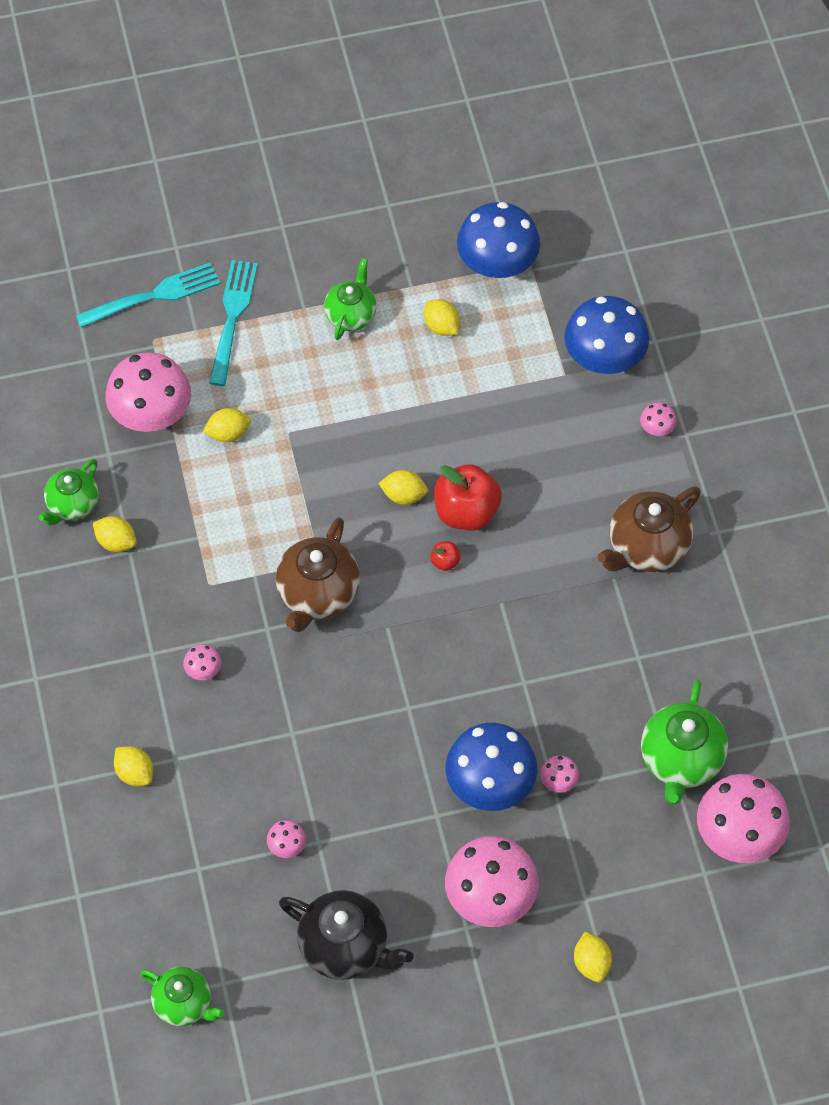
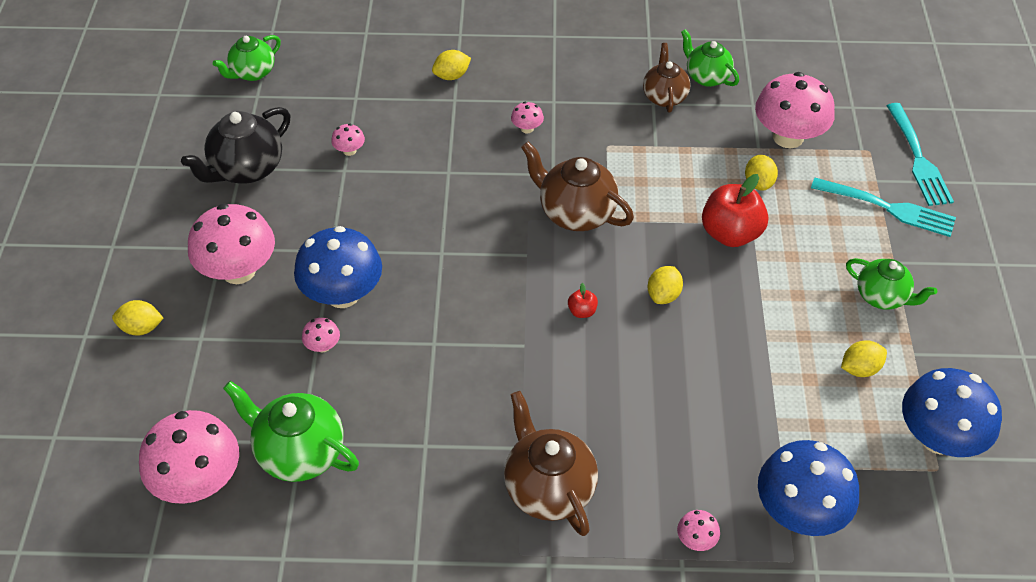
camera: 105 degrees right, 10 degrees down
yellow lemon [93,516,137,552] -> brown teapot [643,43,690,113]
red apple [434,464,502,531] -> red apple moved to [702,174,768,247]

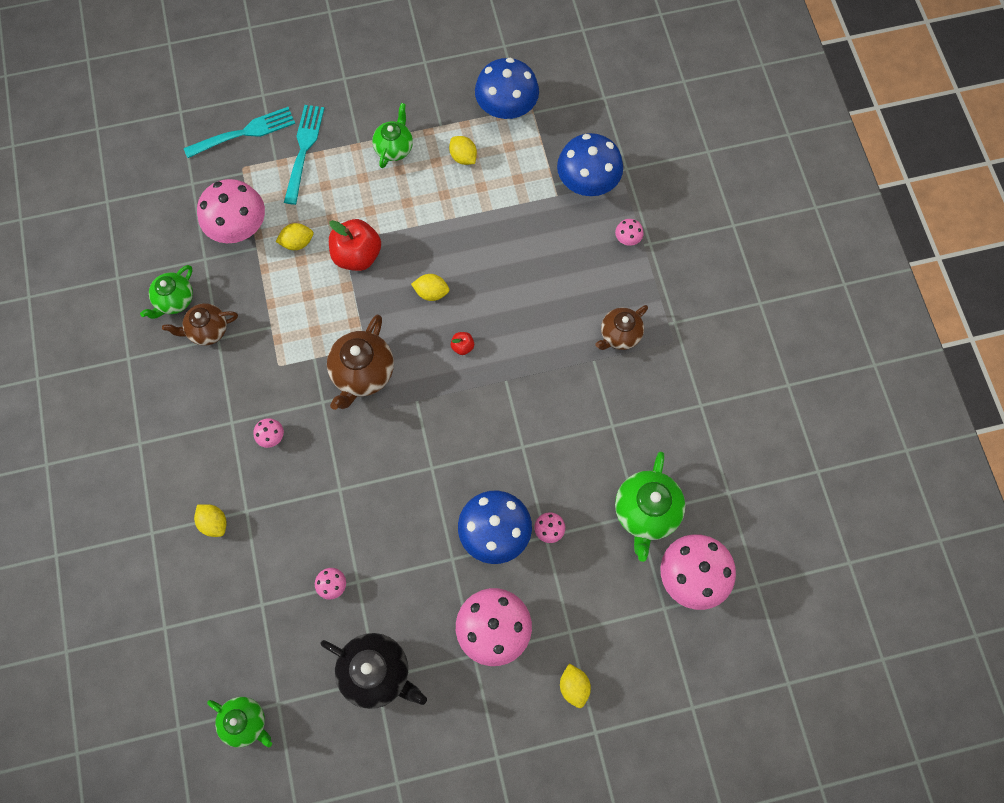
camera: 105 degrees left, 20 degrees up
brown teapot [504,391,598,536] -> brown teapot [595,305,648,350], size x0.66

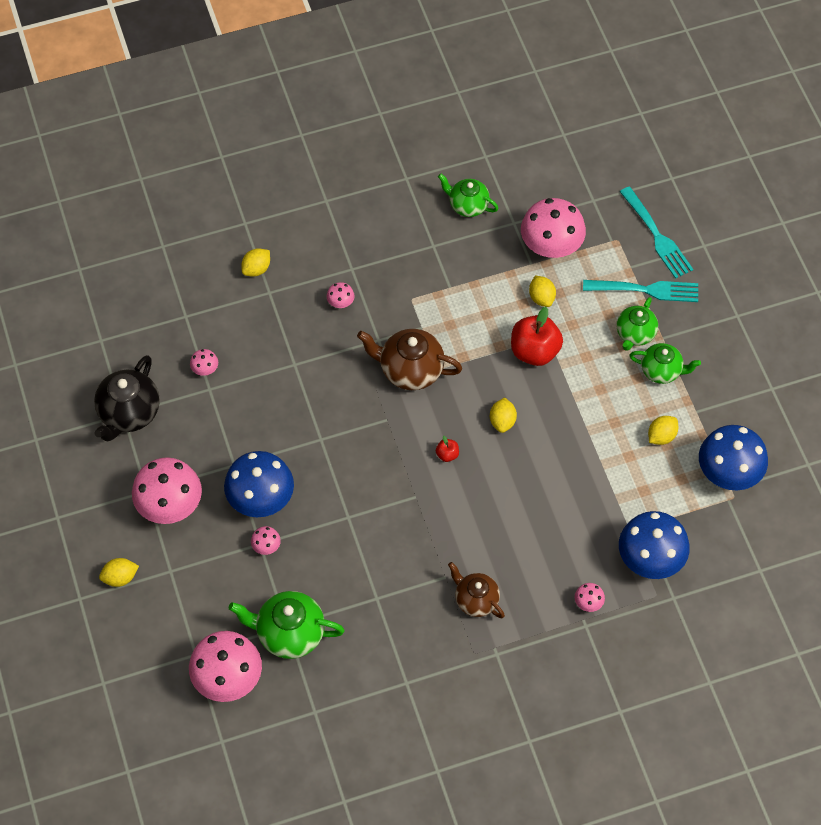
camera: 85 degrees right, 10 degrees down
brown teapot [162,303,238,346] -> none
green teapot [207,697,272,747] -> green teapot moved to [616,297,658,351]

